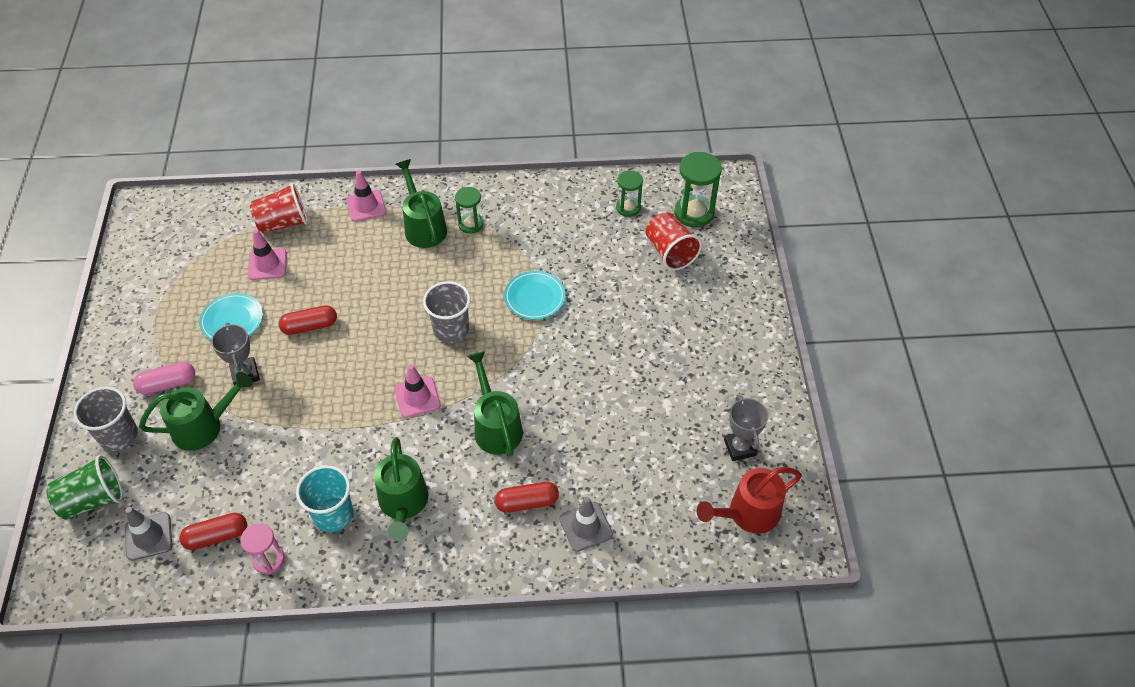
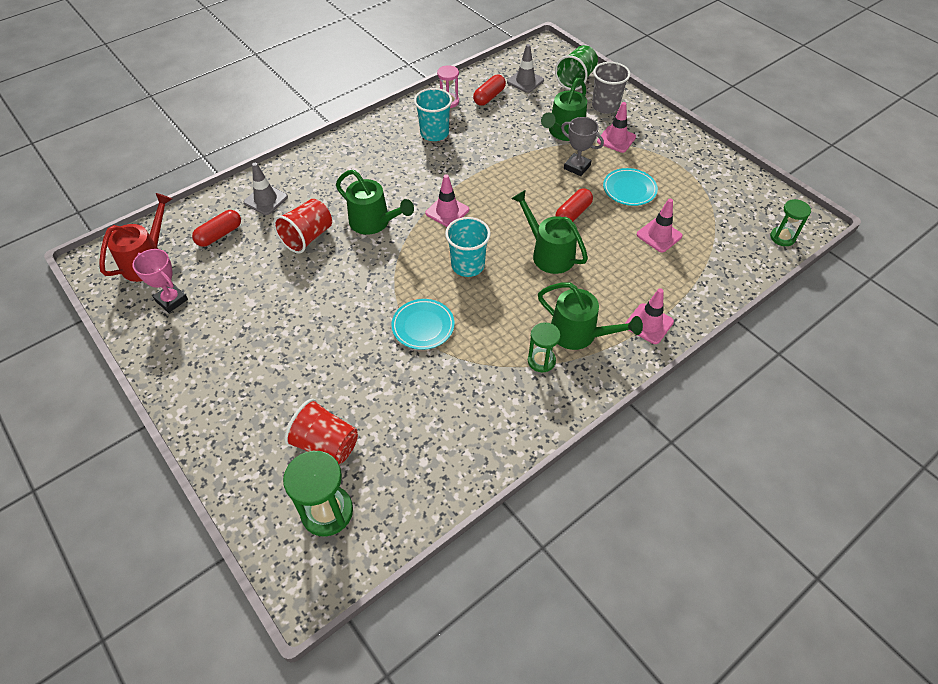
camera: 145 degrees right, 0 degrees up
pink capsule [133,362,195,395] -> pink traffic cone [597,102,636,153]
red cup [250,183,308,234] -> red cup moved to [273,199,332,254]
green watering can [374,437,429,541] -> green watering can moved to [511,190,588,274]
grey cup [423,281,471,343] -> turquoise cup [445,217,491,277]
red capsule [495,482,559,513] -> red capsule moved to [192,210,241,247]
green hourglass [616,170,643,217] -> green hourglass moved to [770,199,811,246]
grey trophy [724,395,768,461] -> pink trophy [132,249,188,313]

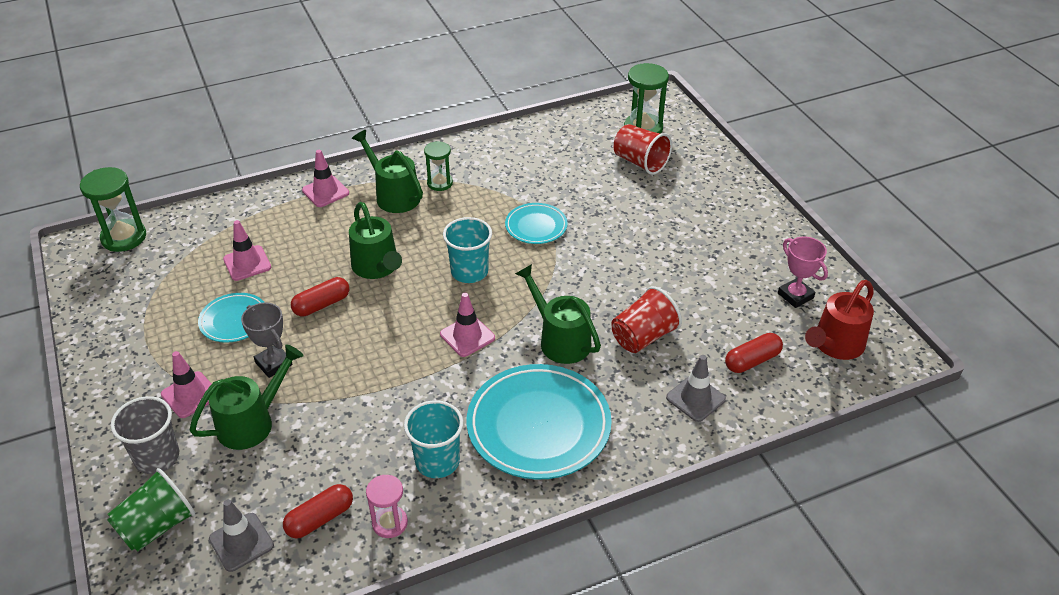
camera: 165 degrees left, 10 degrees down
green hourglass [770,199,811,246] -> green hourglass [80,167,146,252], size x1.60
none -> turquoise plate [467,364,612,480]

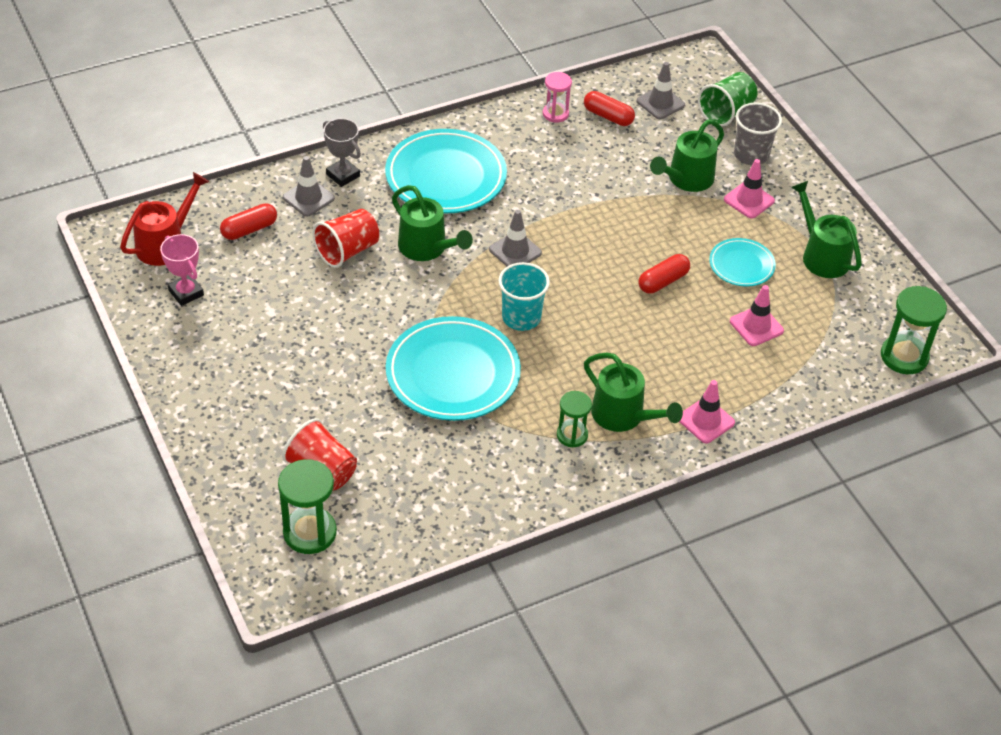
camera: 175 degrees right, 5 degrees up
grey trophy [241,302,293,378] -> grey trophy moved to [323,118,361,187]
red capsule [283,484,353,539] -> red capsule turned 75 degrees clockwise [584,91,635,126]
green watering can [349,202,402,279] -> green watering can moved to [791,181,862,278]
turquoise cup [404,400,463,478] -> none
pink traffic cone [440,293,495,357] -> grey traffic cone [489,210,542,266]
turquoise plate [505,203,568,244] -> turquoise plate [386,316,521,421], size x1.90

